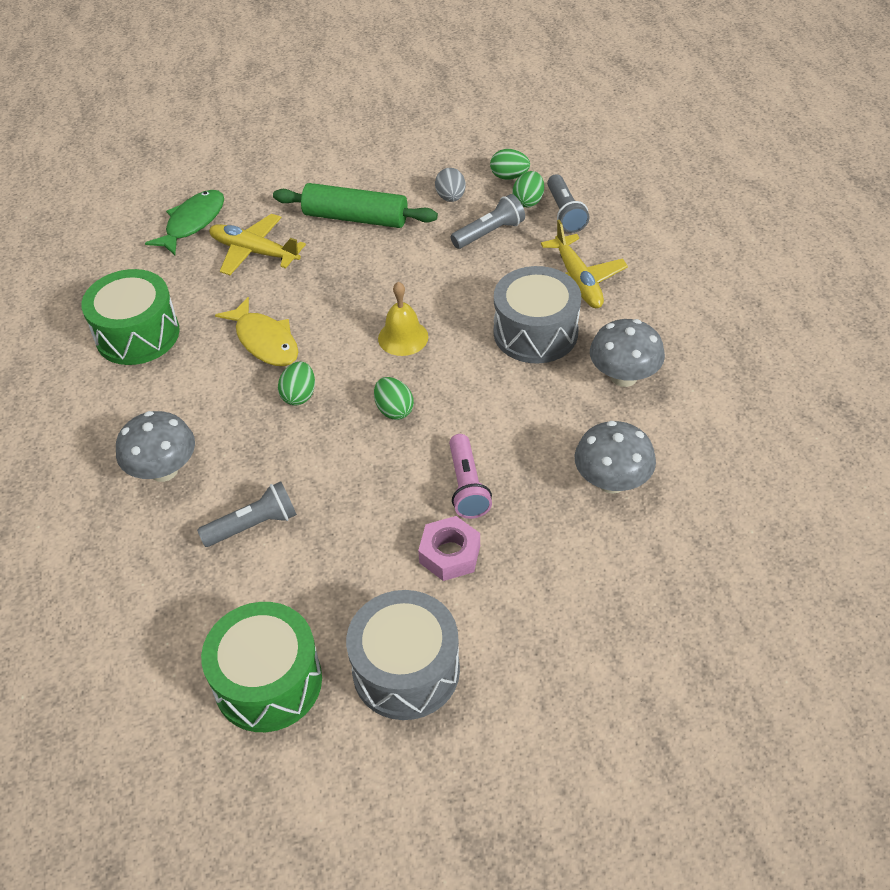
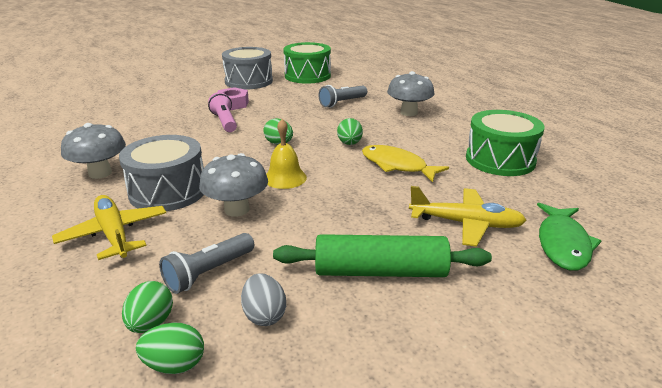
camera: 165 degrees right, 20 degrees down
grey flashlight [547,174,590,233] -> none
grey mushroom [575,421,656,494] -> grey mushroom moved to [199,153,268,217]

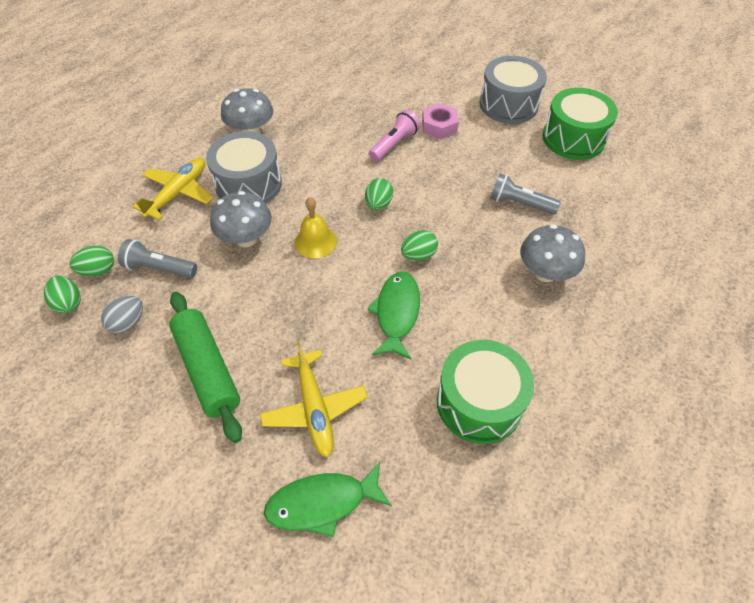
camera: 60 degrees right, 25 degrees up
yellow fish [362,145,449,182] -> green fish [367,272,420,360]

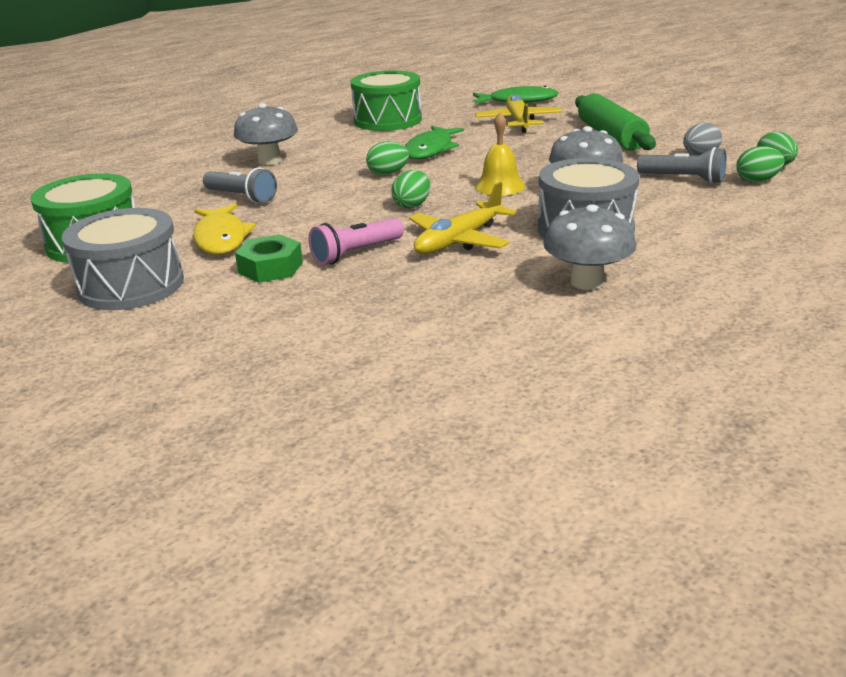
camera: 165 degrees left, 25 degrees down
yellow plane [133,158,213,220] -> yellow plane moved to [409,182,517,254]
pink nut [422,103,459,139] -> green nut [235,234,303,283]
none -> yellow fish [193,204,256,254]

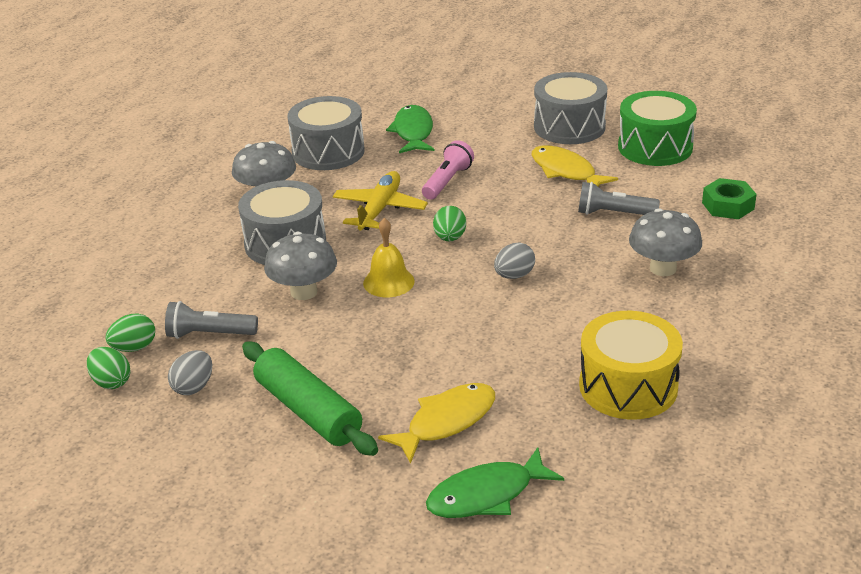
camera: 155 degrees right, 5 degrees up
green nut [235,234,303,283] -> green nut moved to [702,178,757,219]
green drum [351,70,422,131] -> yellow drum [579,311,683,420]
green egg [366,141,409,176] -> grey egg [494,243,535,279]
green fish [405,126,464,159] -> green fish moved to [386,105,434,153]
yellow plane [475,94,562,133] -> yellow fish [378,383,495,464]
none -> grey drum [288,96,365,170]

